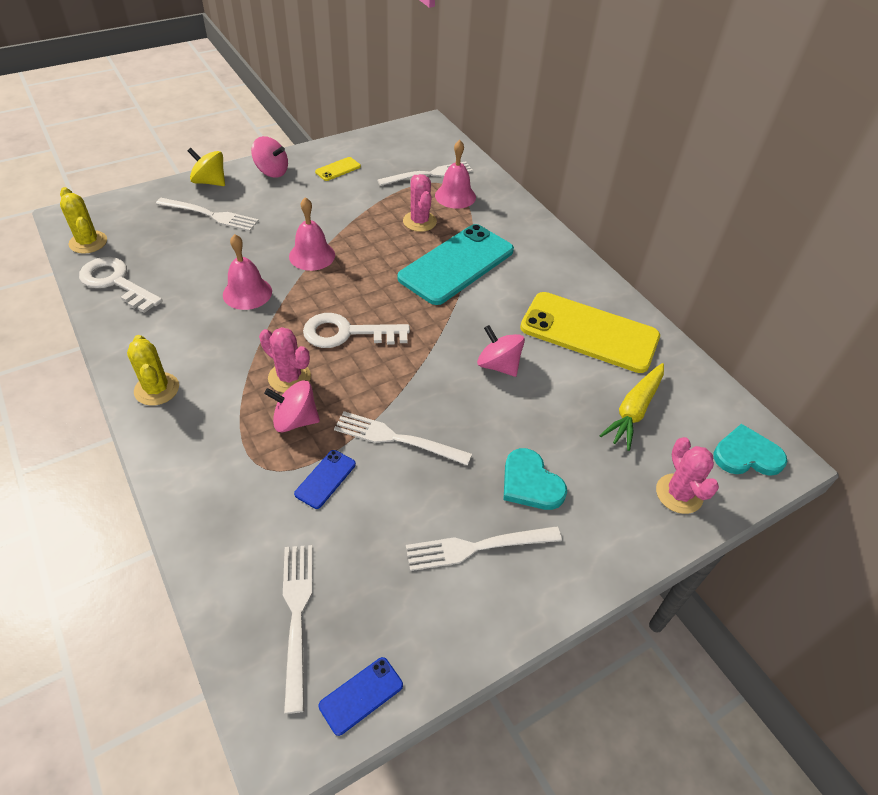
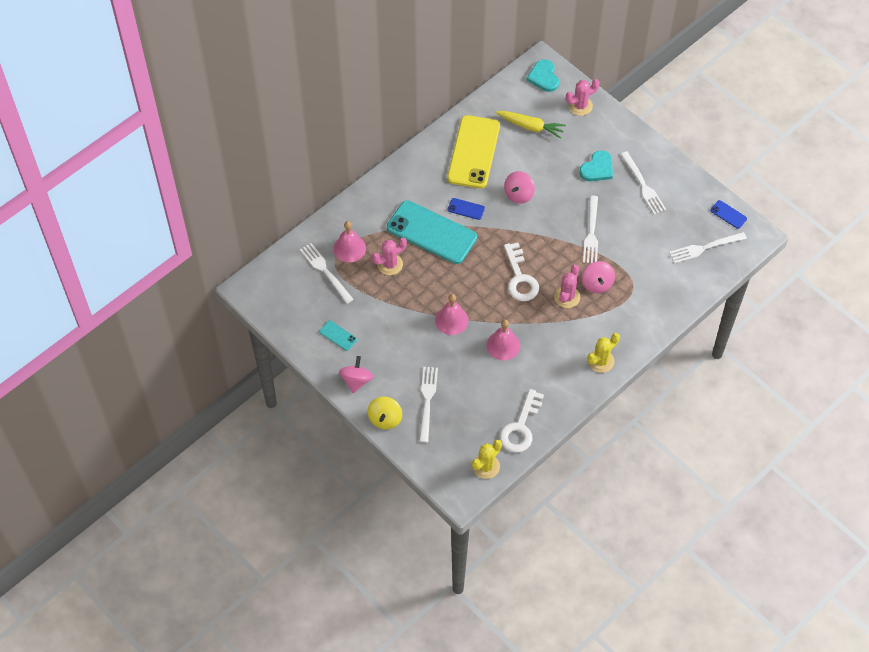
camera: 100 degrees left, 10 degrees up
blue phone [294,450,356,509] -> blue phone moved to [448,198,485,220]
yellow phone [315,157,361,181] -> turquoise phone [319,320,357,351]

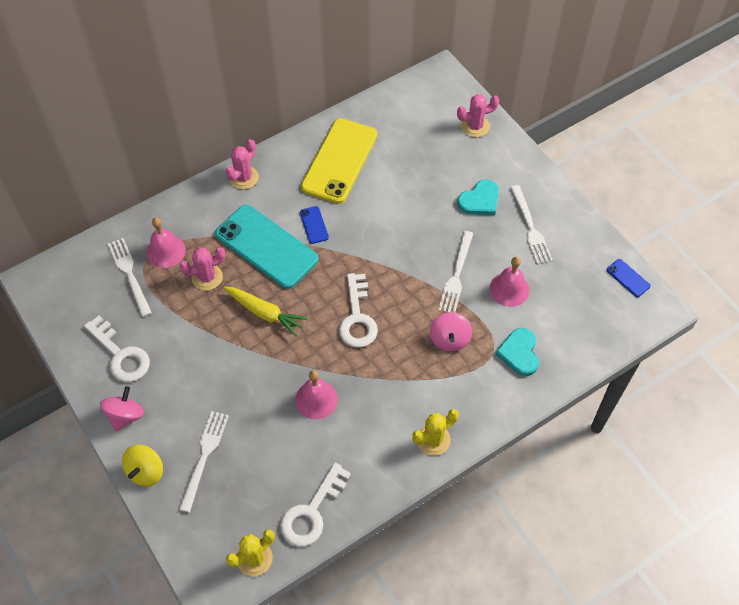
camera: 10 degrees right, 0 degrees up
turquoise phone [319,320,357,351] -> white key [84,315,150,382]
pink bell [435,294,469,335] -> pink bell moved to [489,257,530,307]
blue phone [448,198,485,220] -> blue phone turned 45 degrees clockwise [300,206,329,244]
yellow carrot [495,111,566,139] -> yellow carrot moved to [223,286,308,337]
pink spinning top [504,171,535,204] -> none
turquoise heart [526,59,559,92] -> turquoise heart moved to [495,328,539,376]
pink cactus [554,265,580,308] -> pink cactus moved to [225,139,259,189]
white fork [669,232,747,264] -> none

